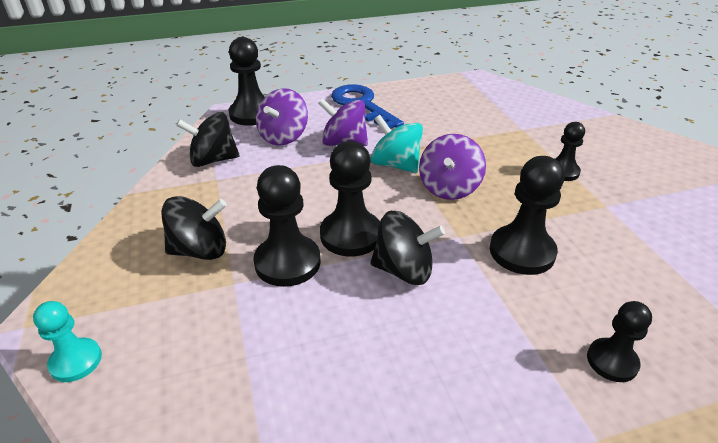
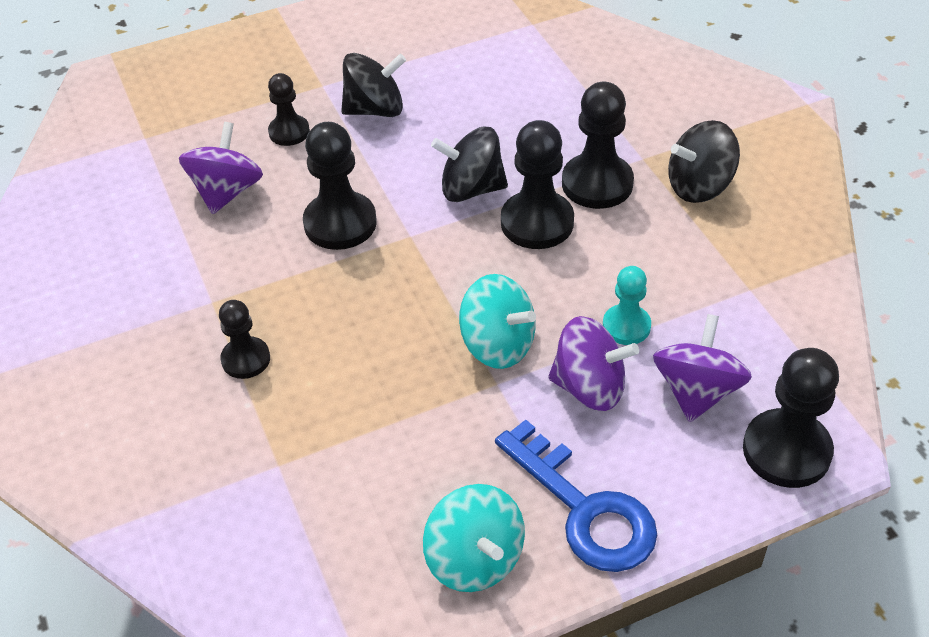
camera: 175 degrees right, 10 degrees up
turquoise pawn [33,301,102,382] -> turquoise pawn moved to [603,266,651,345]
black spinning top [176,112,240,167] -> black spinning top moved to [341,53,406,117]
purple spinning top [419,134,486,200] -> purple spinning top moved to [179,122,263,214]
none -> turquoise spinning top [423,484,525,592]

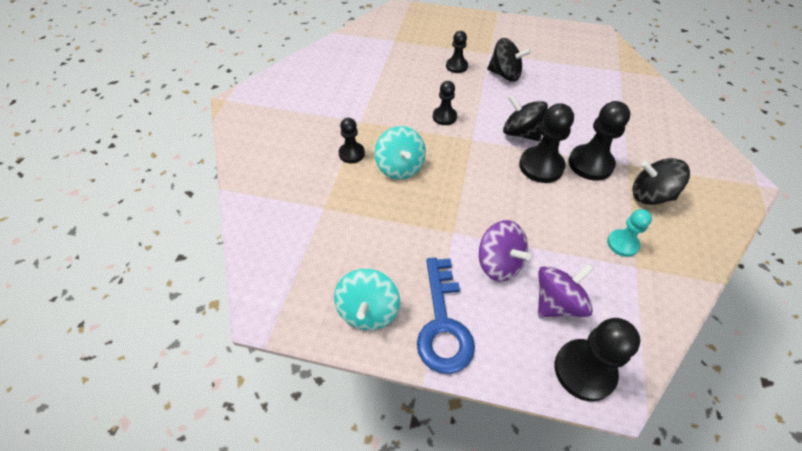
camera: 35 degrees right, 5 degrees up
purple spinning top [179,122,263,214] -> none
black pawn [303,122,377,250] -> black pawn [433,81,457,125], size x0.61
turquoise spinning top [459,274,536,369] -> turquoise spinning top moved to [374,126,426,180]
turquoise pawn [603,266,651,345] -> turquoise pawn moved to [607,209,652,257]

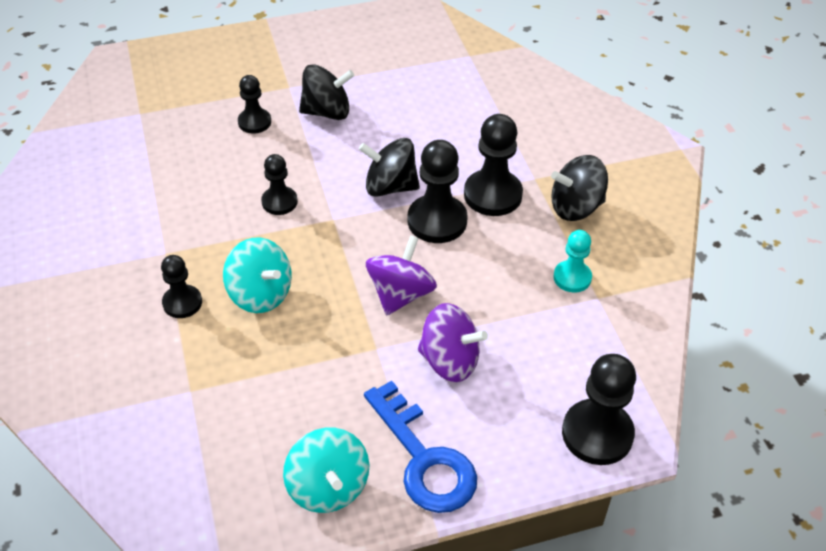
camera: 30 degrees left, 5 degrees down
purple spinning top [538,263,594,317] -> purple spinning top moved to [366,235,437,315]

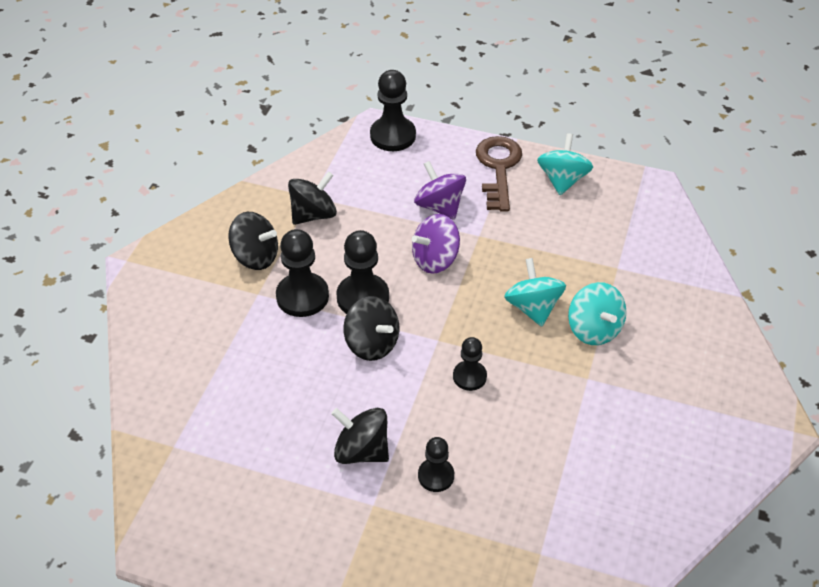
camera: 145 degrees left, 0 degrees up
black pawn [161,255,202,318] -> turquoise spinning top [568,282,626,345]
blue key [364,381,477,513] -> brown key [476,136,522,212]
turquoise pawn [553,230,592,292] -> black spinning top [288,172,337,225]

